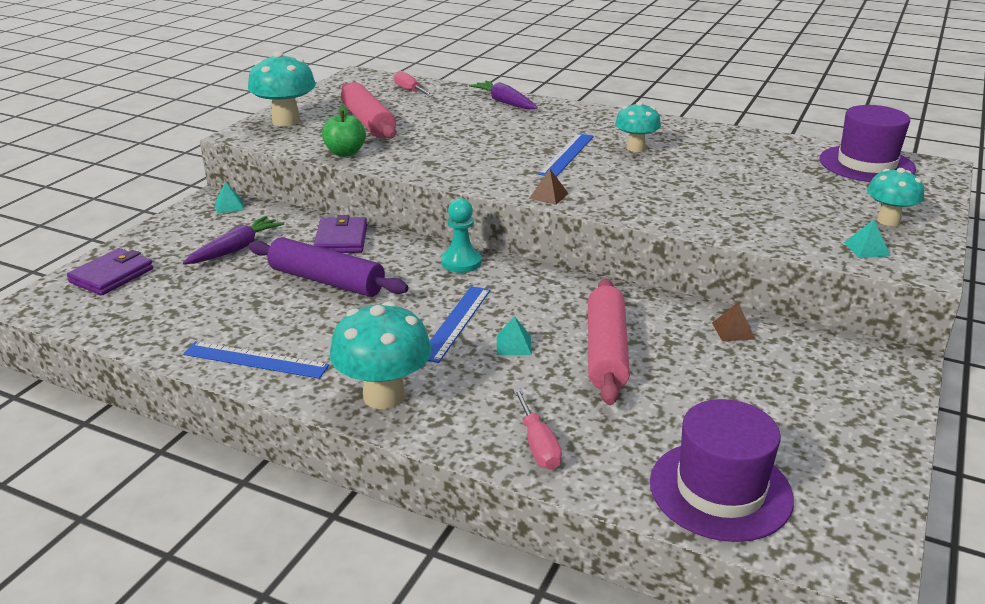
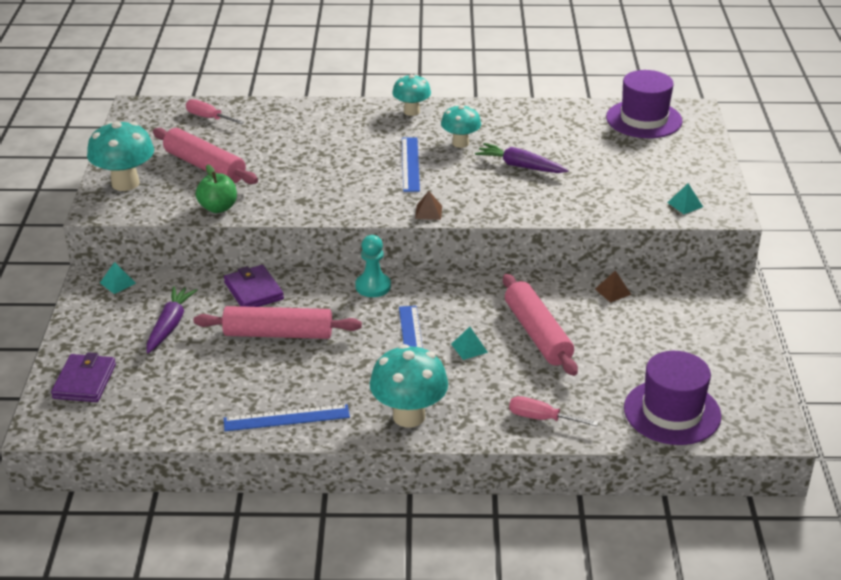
camera: 25 degrees left, 5 degrees up
purple rolling pin [249,237,408,297] -> pink rolling pin [194,306,362,339]
purple carrot [469,81,538,110] -> purple carrot moved to [475,143,569,173]
pink screwdriver [513,388,562,470] -> pink screwdriver turned 150 degrees clockwise [509,396,598,426]
turquoise mushroom [867,168,924,226] -> turquoise mushroom moved to [392,74,431,116]

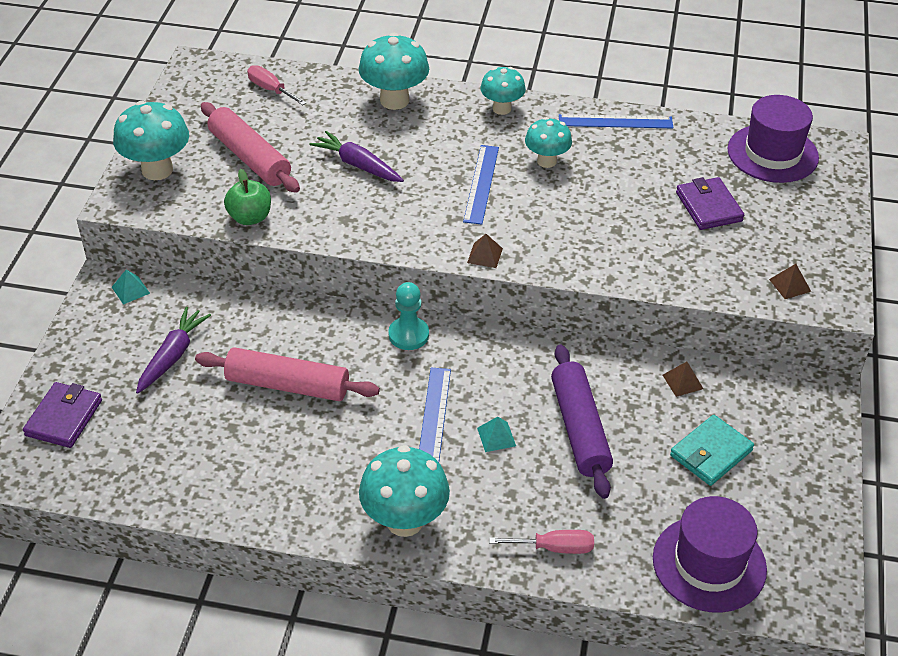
camera: 10 degrees right, 10 degrees up
purple wallet [224,265,284,307] -> purple wallet moved to [676,177,744,230]
blue ruler [224,404,350,431] -> blue ruler moved to [559,114,673,128]
purple carrot [475,143,569,173] -> purple carrot moved to [309,131,404,182]
pink rolling pin [503,274,578,376] -> purple rolling pin [551,345,613,499]
pink screwdriver [509,396,598,426] -> pink screwdriver turned 150 degrees clockwise [489,530,594,554]
turquoise pyramid [667,184,703,214] -> brown pyramid [769,264,811,299]
none -> turquoise mushroom [359,33,429,110]
none -> turquoise wallet [670,415,754,486]

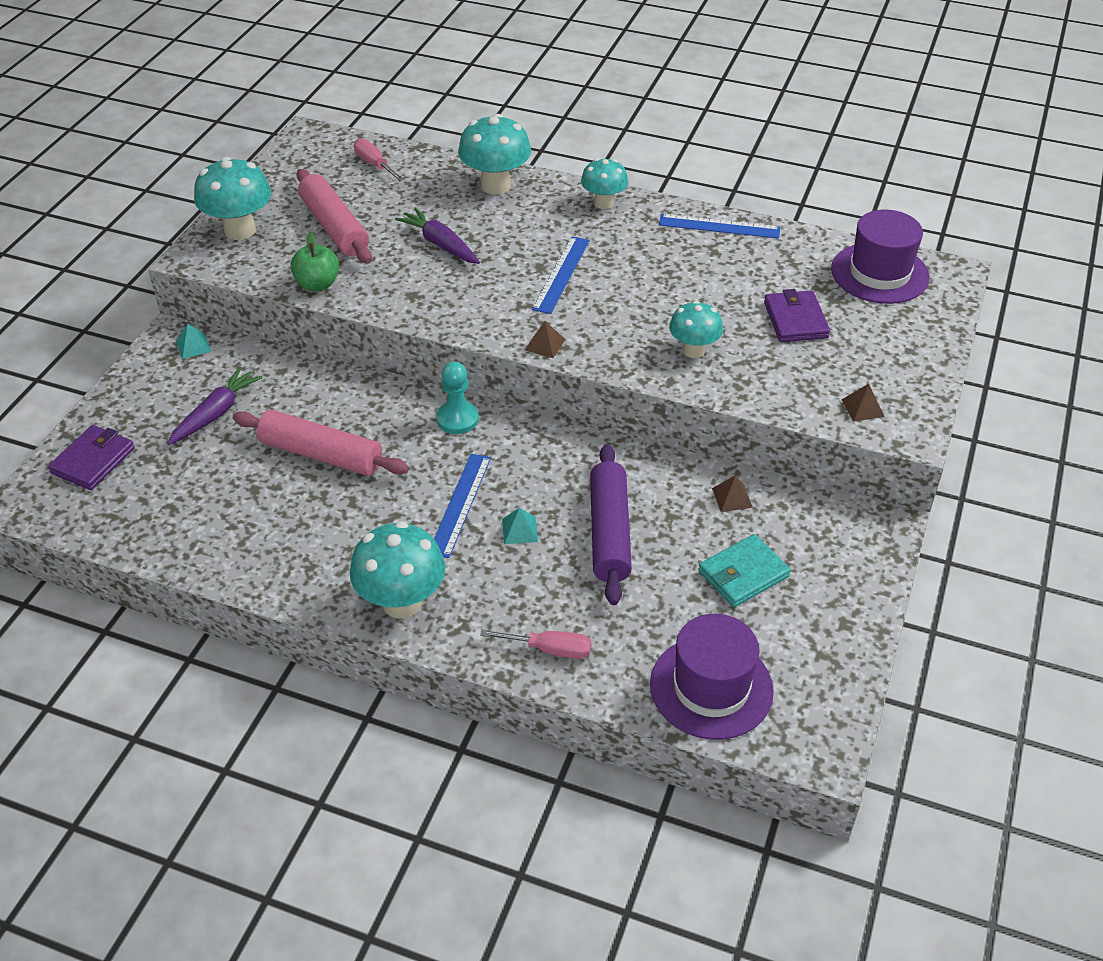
camera: 10 degrees right, 0 degrees up
turquoise mushroom [525,117,572,168] -> turquoise mushroom moved to [669,301,723,358]

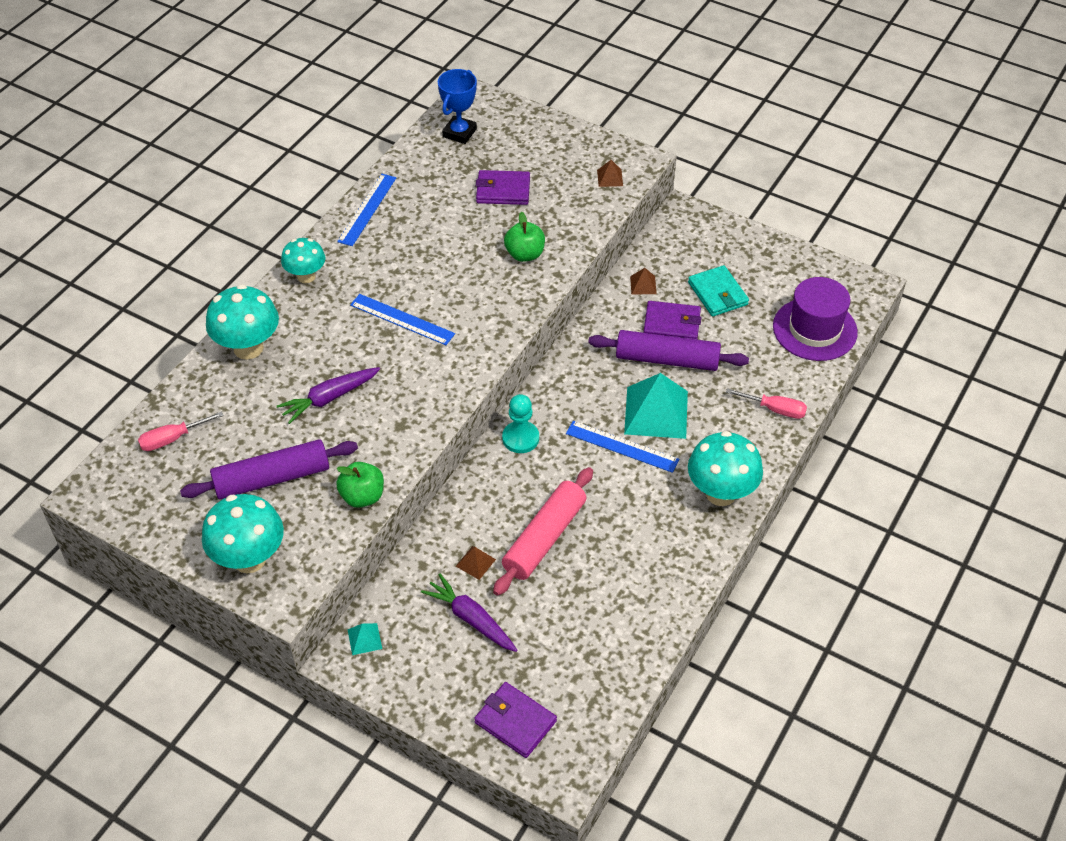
camera: 80 degrees left, 5 degrees up
pink rolling pin [297,169,372,264] -> purple rolling pin [180,439,358,499]
pink screwdriver [480,629,591,659] -> pink screwdriver turned 90 degrees clockwise [726,388,807,419]
turquoise pyramid [502,508,538,544] -> turquoise pyramid [624,373,688,439], size x2.27
brown pyramid [525,321,566,358] -> brown pyramid moved to [456,546,496,580]
turquoise mushroom [669,301,723,358] -> green apple [504,212,545,262]
purple hat [831,210,930,304] -> blue trophy [438,69,477,144]
none -> purple wallet [644,301,701,340]

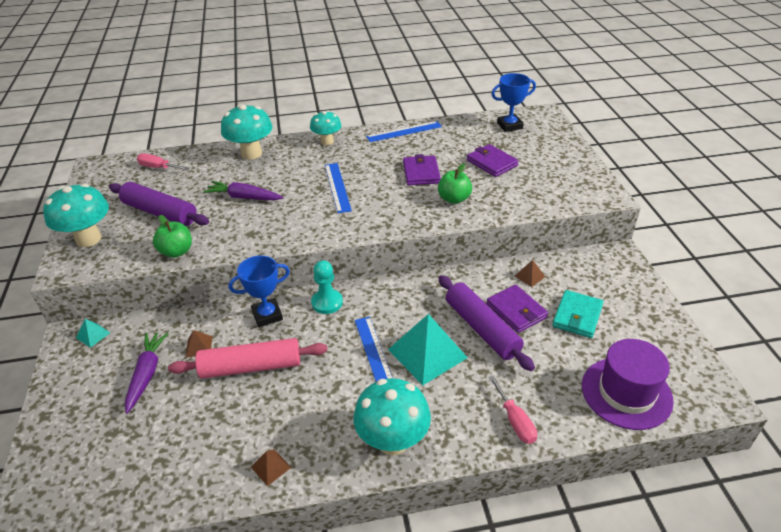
camera: 50 degrees right, 10 degrees down
purple wallet [474,682,557,758] -> purple wallet moved to [403,154,441,185]
brown pyramid [597,160,623,187] -> brown pyramid moved to [251,449,291,486]
none -> blue trophy [229,256,290,327]

